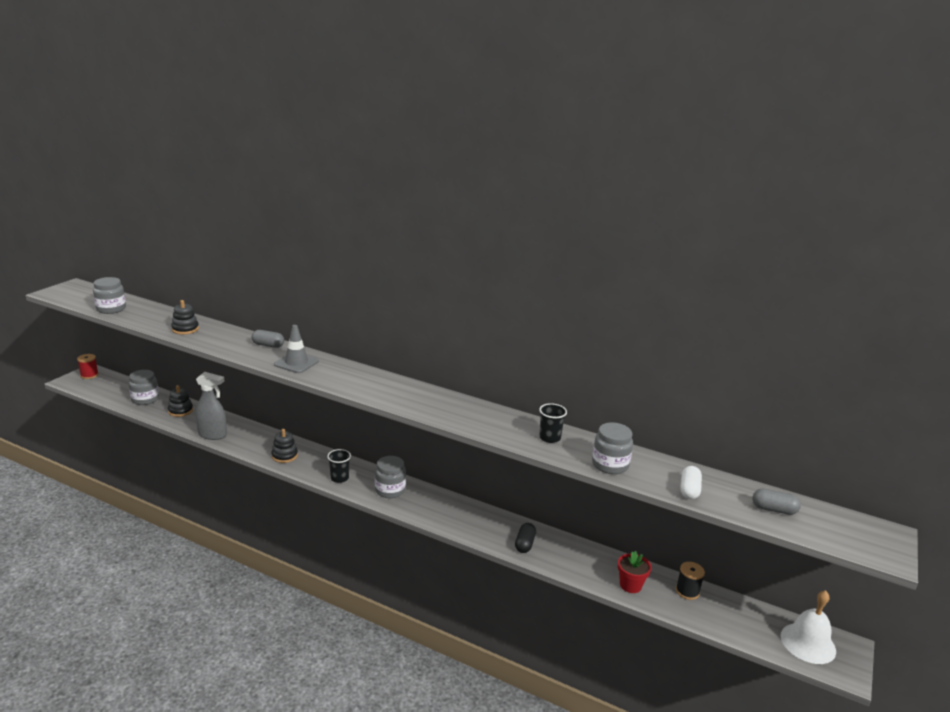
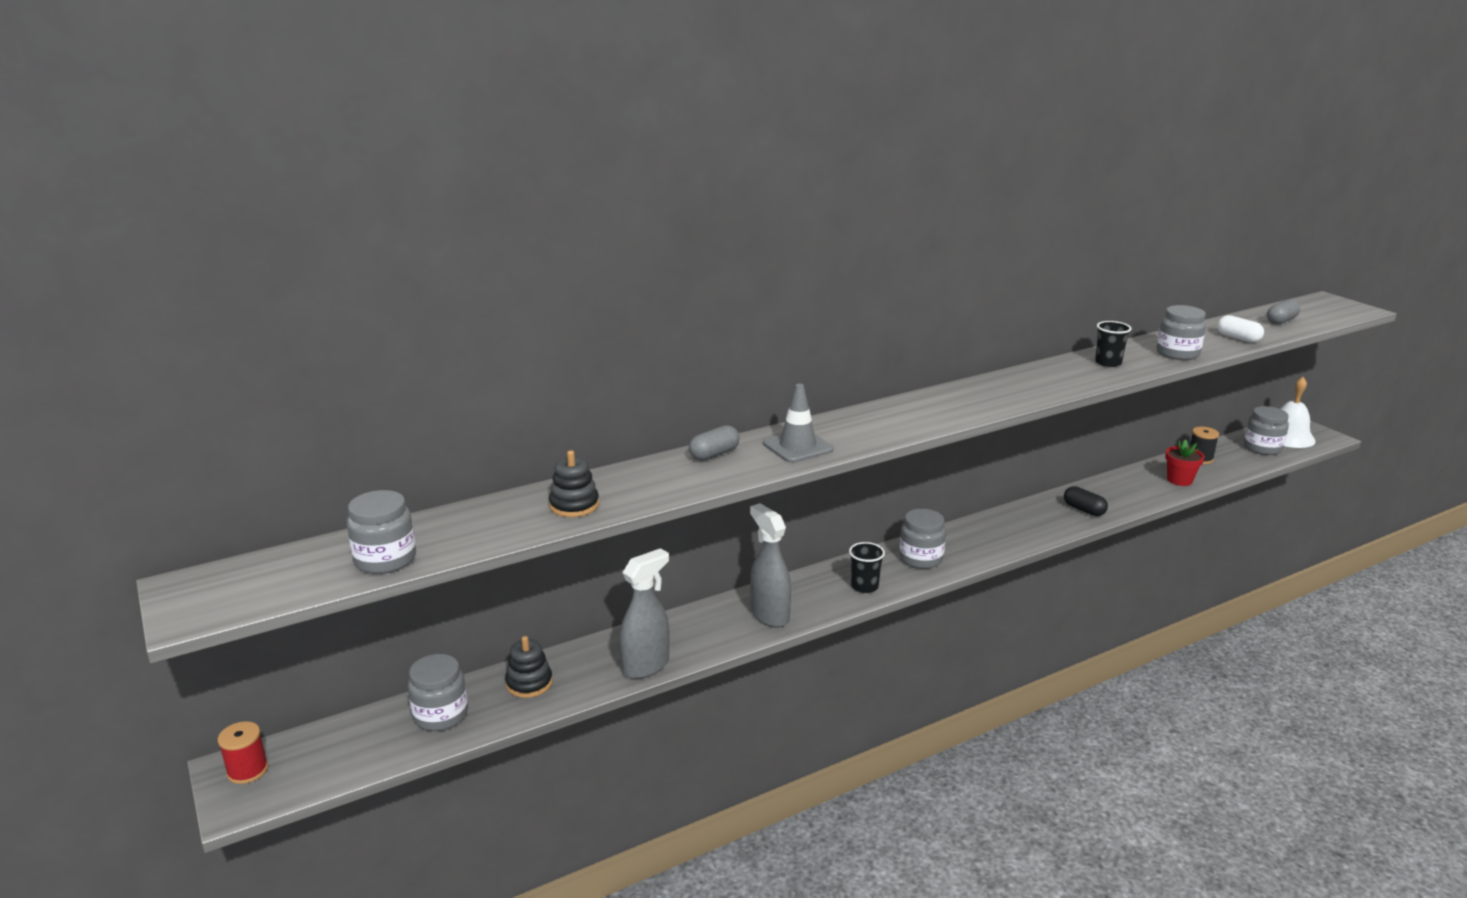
camera: 55 degrees left, 0 degrees up
black stacking toy [271,429,298,463] -> grey spray bottle [750,503,791,628]
none -> grey jar [1244,406,1289,455]

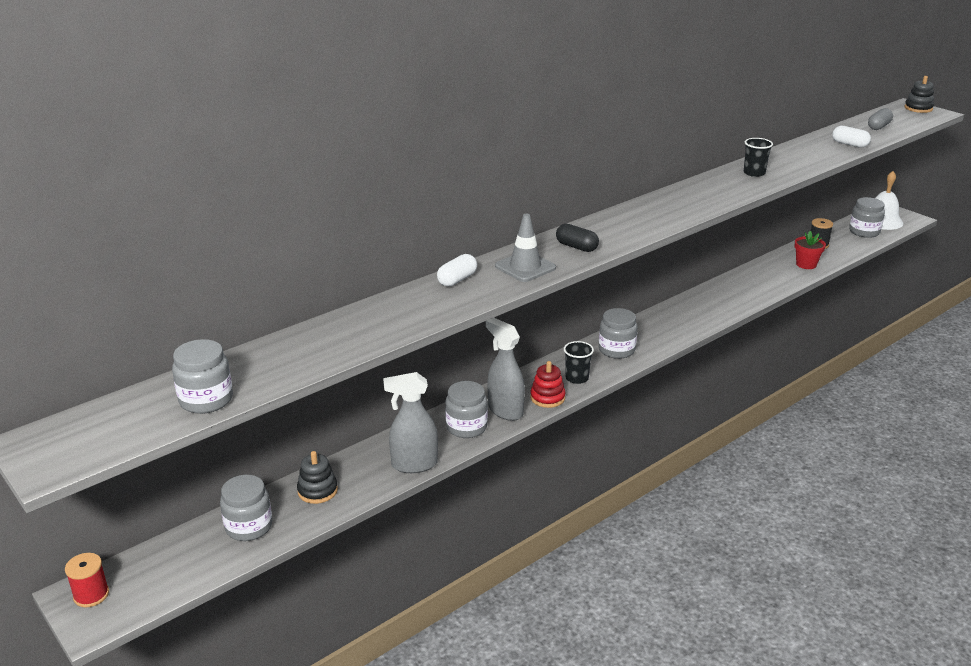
camera: 10 degrees left, 5 degrees up
black stacking toy [549,451,599,517] -> black stacking toy moved to [904,76,934,113]
grey spray bottle [620,548,670,679] -> grey spray bottle turned 135 degrees counterclockwise [383,372,438,473]
grey capsule [689,425,740,461] -> white capsule [437,254,477,287]
black capsule [1064,486,1108,516] -> black capsule moved to [556,224,599,252]
grey jar [1157,305,1206,360] -> grey jar moved to [445,381,488,438]
none -> red stacking toy [530,361,565,408]

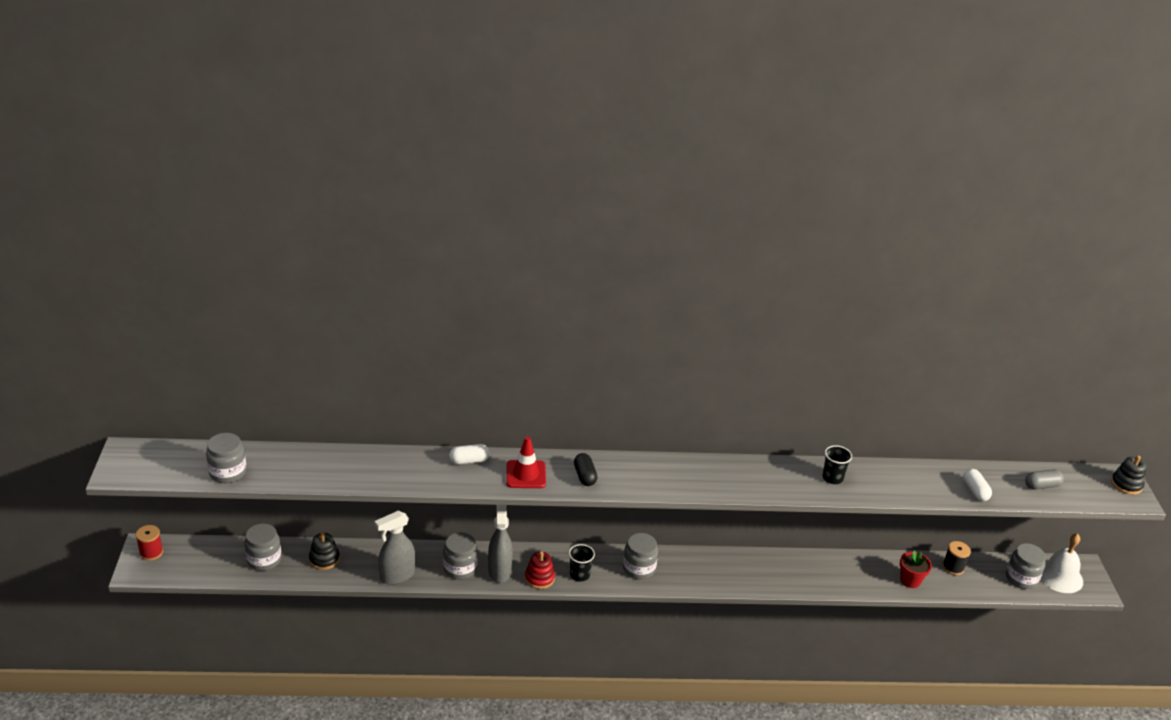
camera: 35 degrees right, 5 degrees up
grey spray bottle [383,372,438,473] -> grey spray bottle turned 60 degrees counterclockwise [375,511,415,585]
grey traffic cone [495,214,556,282] -> red traffic cone [506,437,546,488]

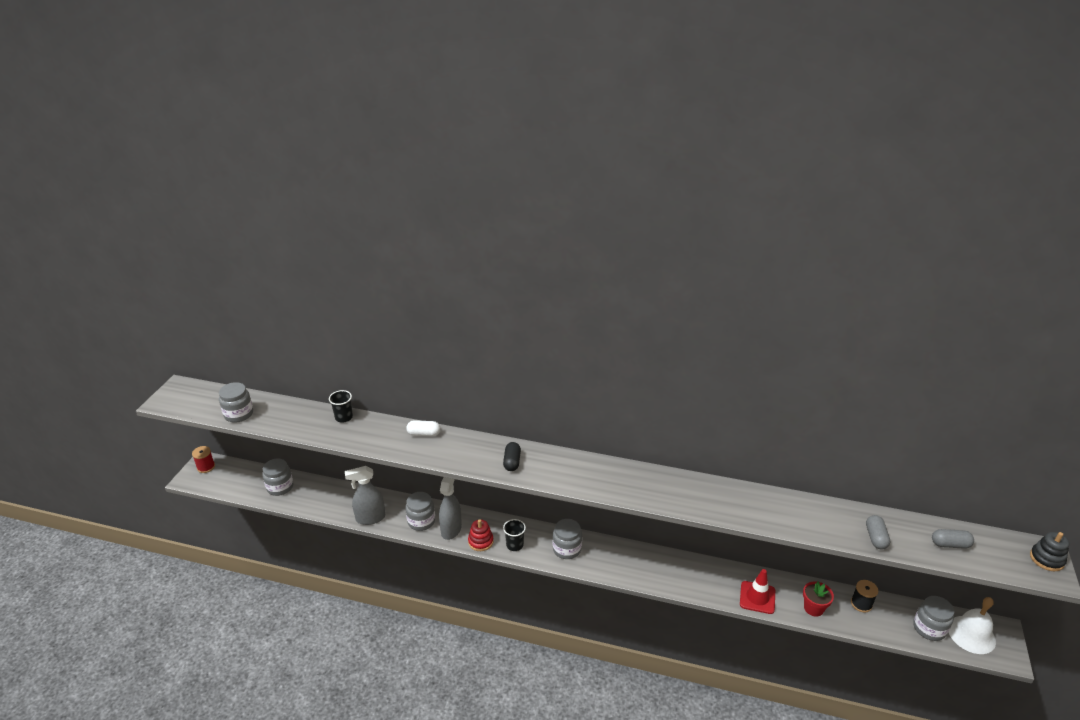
camera: 20 degrees right, 0 degrees up
black stacking toy [309,532,340,570] -> none
red traffic cone [506,437,546,488] -> red traffic cone moved to [740,569,775,614]
black cup [822,445,852,484] -> black cup moved to [329,390,353,423]
white capsule [963,469,992,501] -> grey capsule [866,515,890,550]

